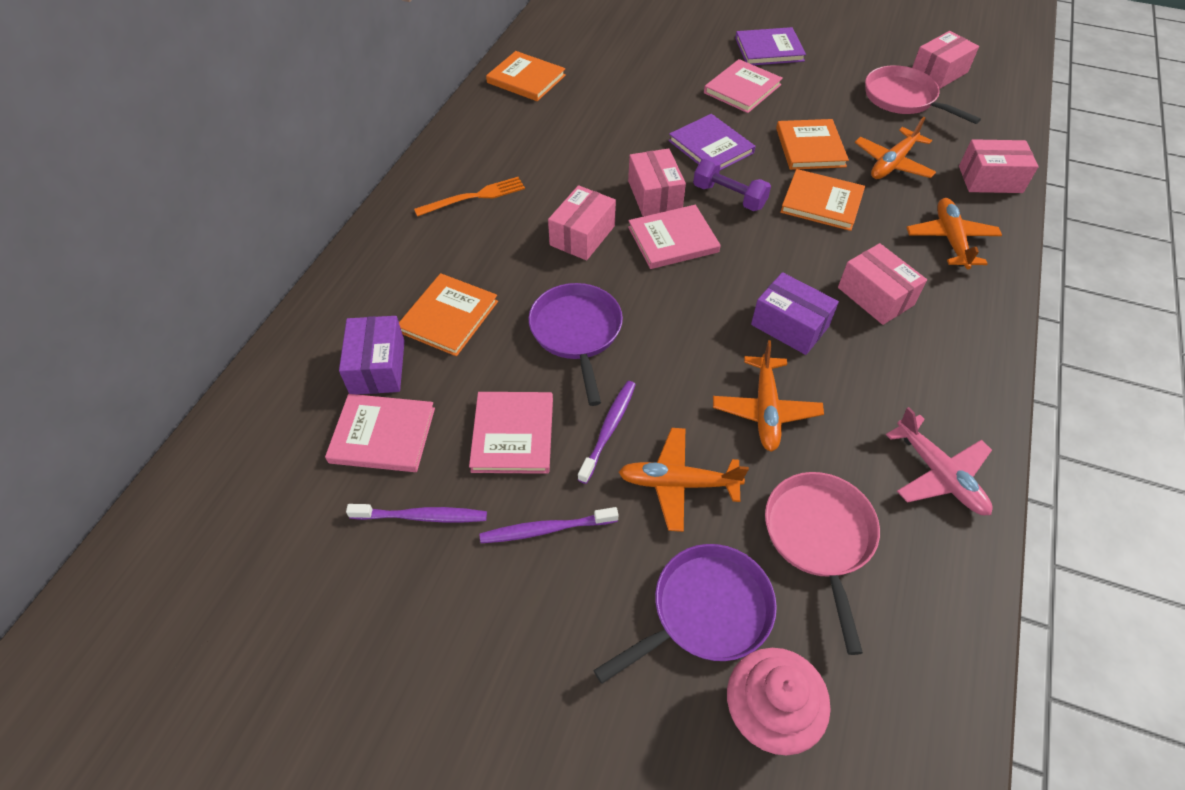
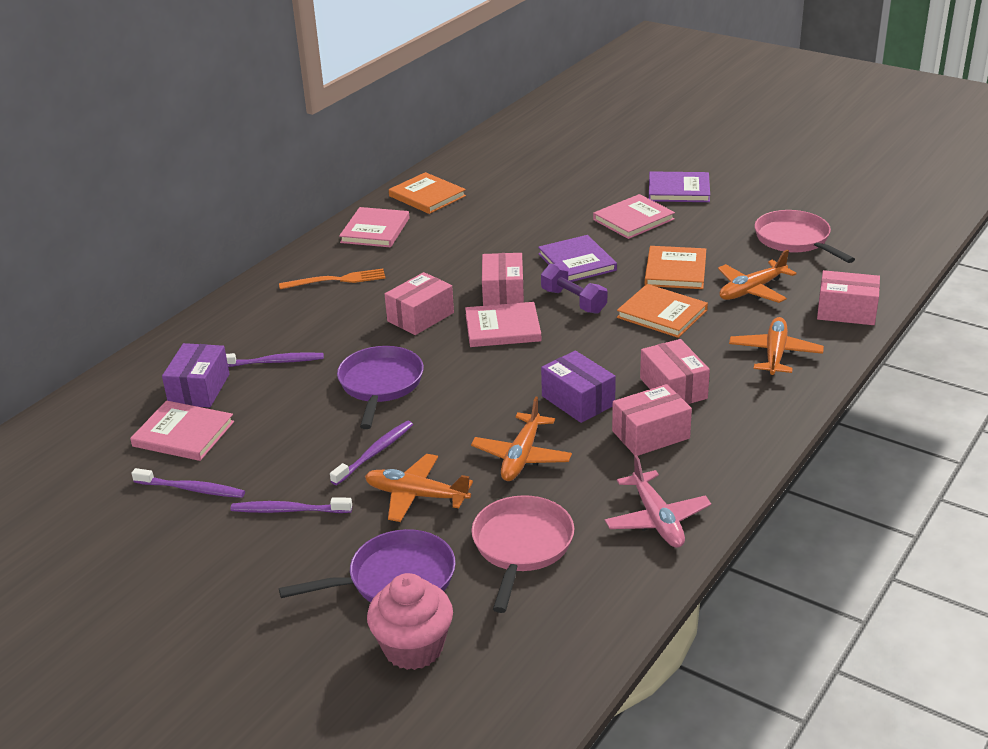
camera: 15 degrees right, 20 degrees down
orange book [399,273,498,356] -> purple toothbrush [226,352,324,367]
pink book [469,392,553,474] -> pink book moved to [339,207,410,247]
pink box [912,31,979,89] -> pink box moved to [612,384,692,456]

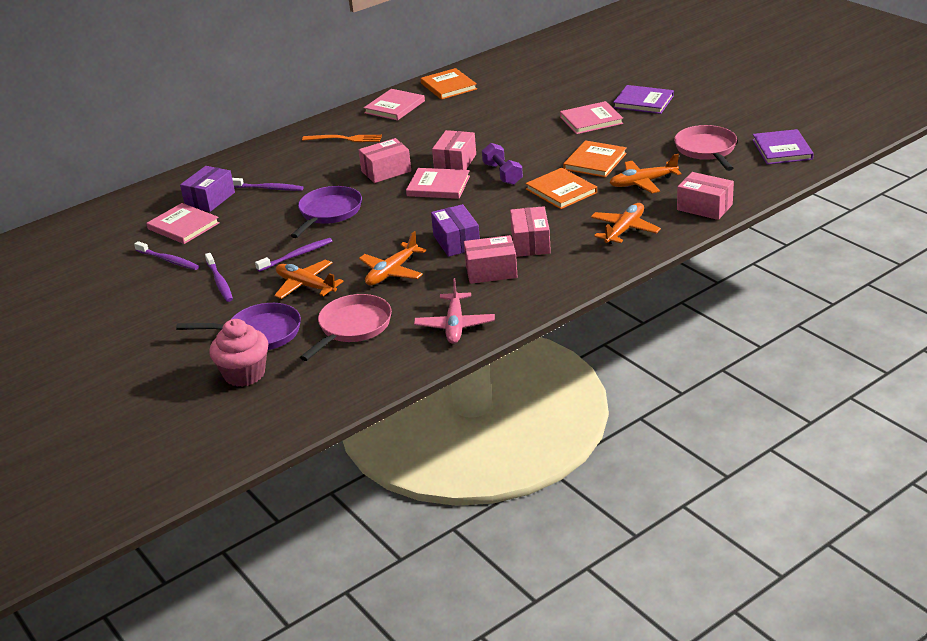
camera: 20 degrees right, 0 degrees up
purple toothbrush [230,498,352,513] -> purple toothbrush turned 135 degrees counterclockwise [205,253,233,302]
purple book [538,235,617,282] -> purple book moved to [753,129,814,165]

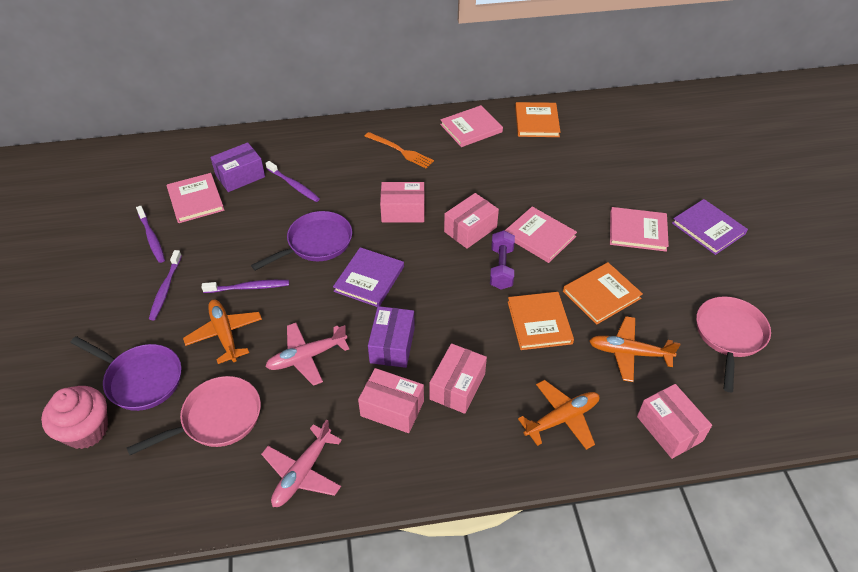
camera: 25 degrees right, 15 degrees up
orange plane [359,231,426,286] -> pink plane [265,323,349,386]
pink book [406,168,470,199] -> pink book moved to [505,206,577,263]
purple book [753,129,814,165] -> purple book moved to [333,247,404,307]

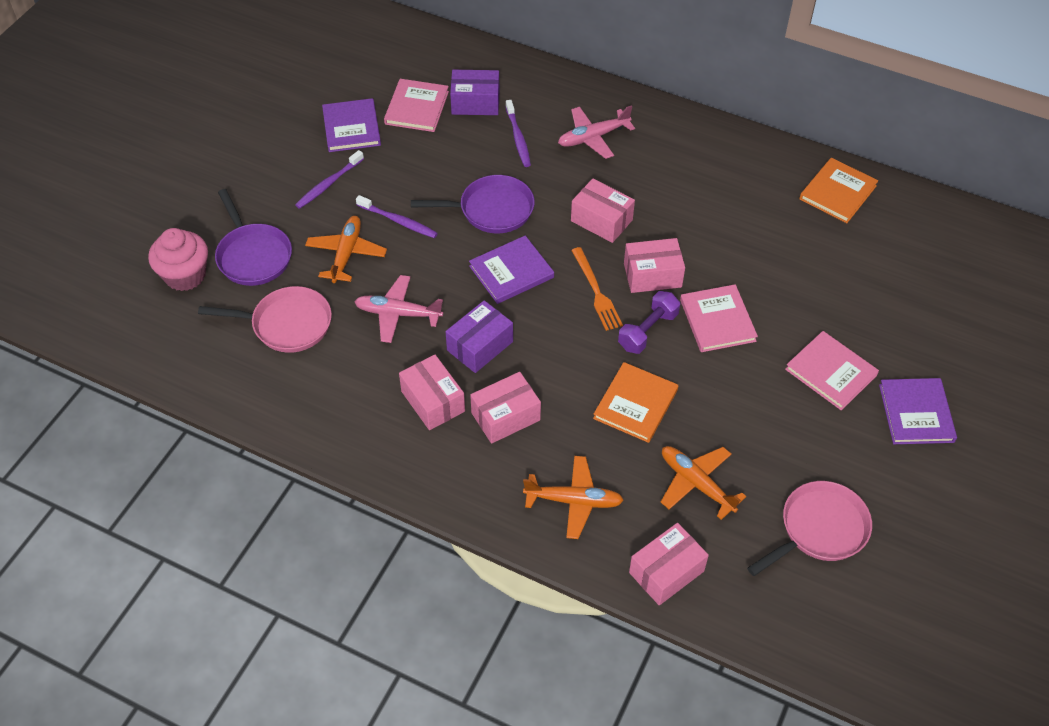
camera: 35 degrees right, 5 degrees up
purple toothbrush [136,206,165,263] -> purple book [322,98,381,152]
pink plane [261,419,342,507] -> pink plane moved to [558,105,635,159]
orange fork [365,132,434,168] -> orange fork moved to [571,247,623,331]
pink book [440,105,503,147] -> none
orange book [563,262,643,325] -> none
pink box [637,384,712,459] -> pink box turned 45 degrees clockwise [629,523,709,605]

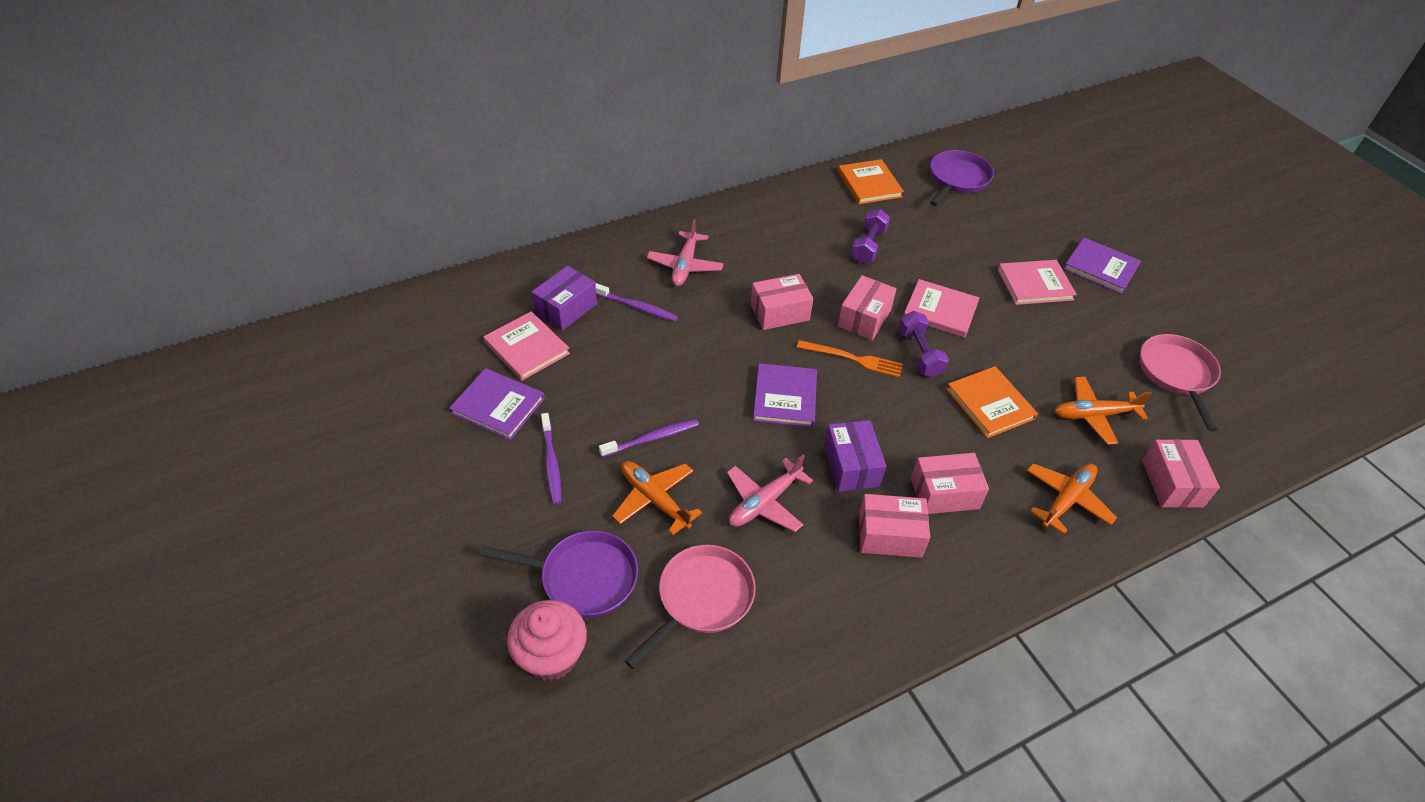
camera: 55 degrees left, 5 degrees down
purple pan [411,175,535,233] -> purple pan moved to [930,150,994,206]
pink box [470,372,541,444] -> pink box turned 75 degrees clockwise [911,453,989,514]
none -> purple dumbbell [851,209,890,263]

